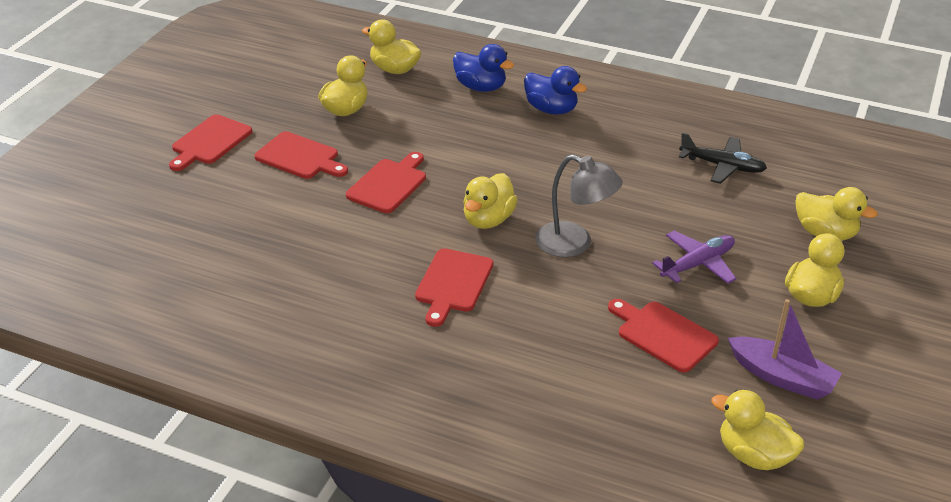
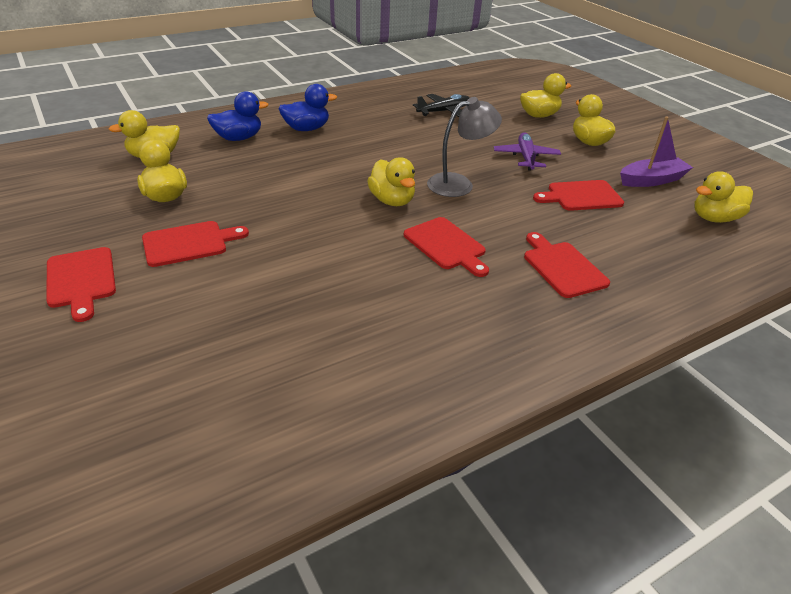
camera: 55 degrees left, 0 degrees up
red cutting board [346,152,426,213] -> red cutting board moved to [524,232,610,298]

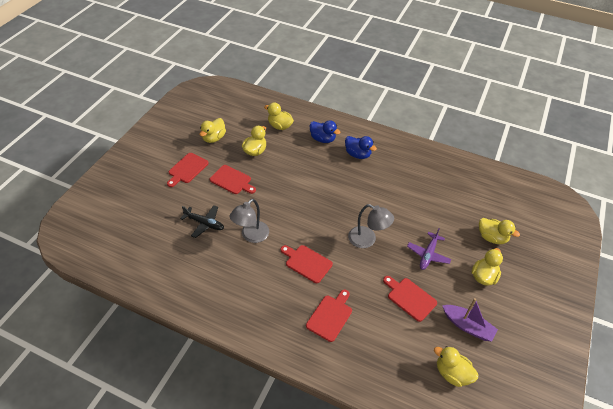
camera: 55 degrees right, 10 degrees up
yellow duck [367,157,415,206] -> yellow duck moved to [199,118,226,143]
red cutting board [404,217,489,277] -> red cutting board turned 105 degrees clockwise [281,245,333,283]
black plane [413,94,469,117] -> black plane moved to [180,205,224,238]
purple plane [494,132,561,171] -> purple plane turned 150 degrees clockwise [407,228,452,270]
none -> grey lamp [229,199,269,243]

